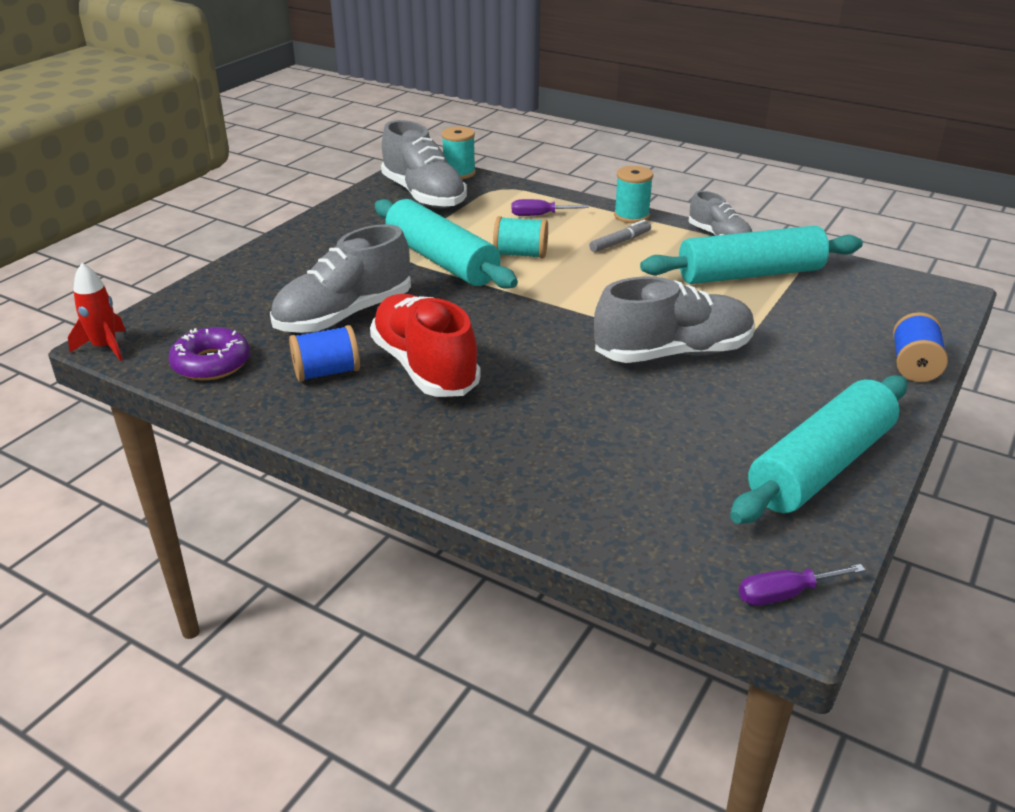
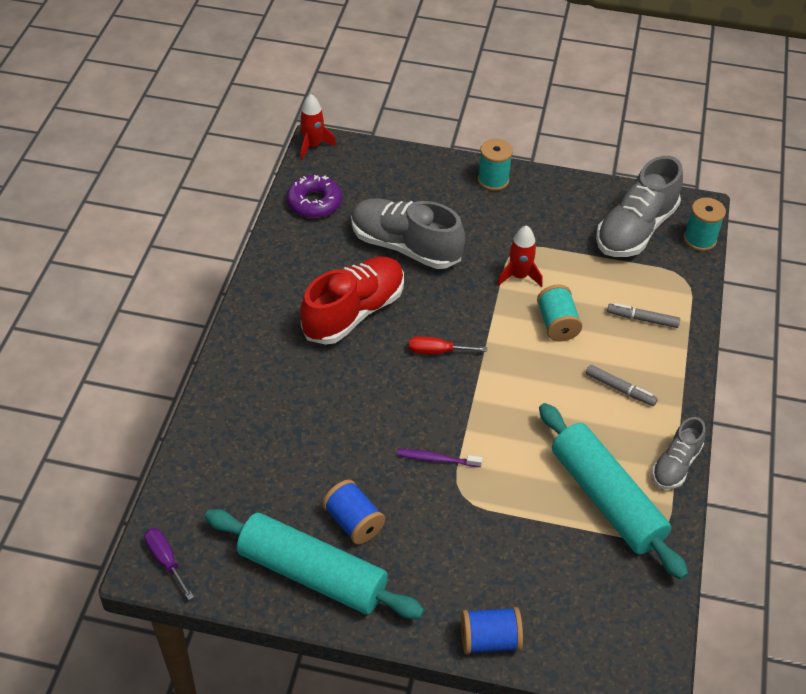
camera: 70 degrees right, 15 degrees up
blue spool [289,325,360,382] -> blue spool moved to [322,480,385,544]
turquoise rolling pin [375,199,518,289] -> red rocket [497,225,543,287]
purple screwdriver [512,199,589,216] -> grey marker [607,303,680,328]
grey shoe [594,277,755,363] -> purple toothbrush [397,449,482,467]
turquoise spool [614,166,653,223] -> turquoise spool moved to [478,139,513,191]
none -> red screwdriver [409,336,487,355]

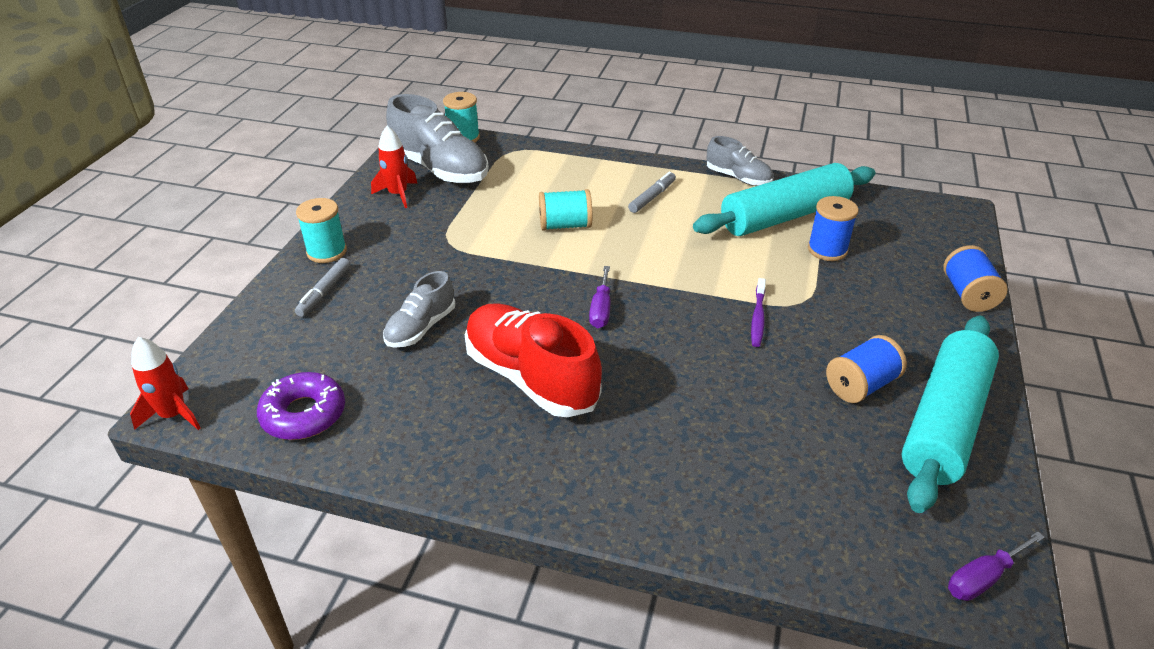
camera: 85 degrees left, 10 degrees down
grey shoe [351,198,465,269] -> grey shoe [383,271,455,348], size x0.56
red screwdriver [409,336,487,355] -> purple screwdriver [589,266,610,328]
red rocket [497,225,543,287] -> red rocket moved to [371,126,418,208]
grey marker [607,303,680,328] -> grey marker moved to [295,258,350,317]
none -> blue spool [808,196,859,261]

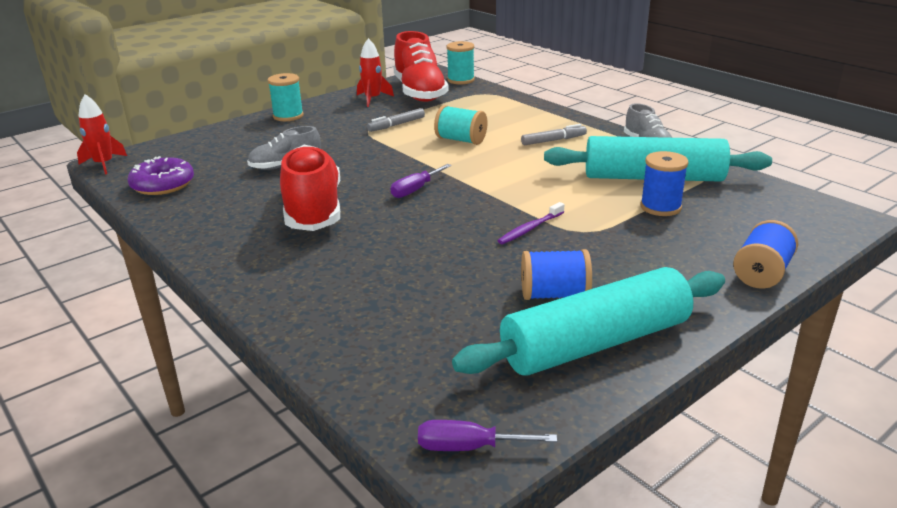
camera: 35 degrees right, 10 degrees down
grey marker [295,258,350,317] -> grey marker moved to [367,108,425,132]
grey shoe [386,94,489,183] -> red shoe [393,31,449,102]

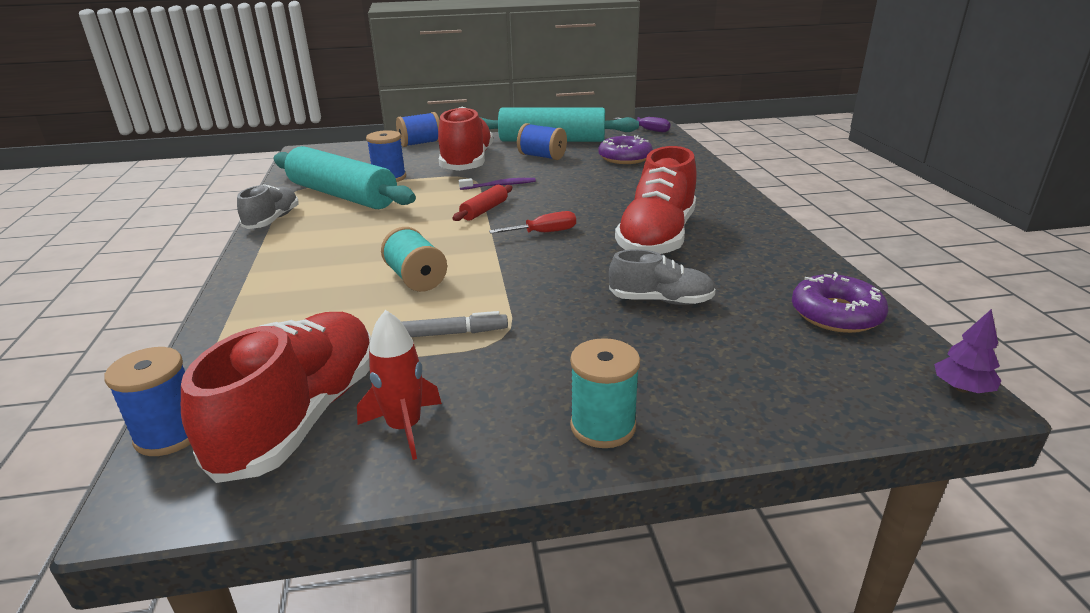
camera: 150 degrees left, 0 degrees up
red rocket [77,94,127,174] -> purple tree [934,309,1001,393]
purple screwdriver [391,164,452,198] -> red screwdriver [489,211,576,234]
turquoise spool [447,41,475,84] -> blue spool [104,347,190,456]
grey marker [521,124,587,145] -> none
none -> red shoe [438,107,493,171]
none -> red rolling pin [452,185,512,221]
none -> purple donut [598,135,653,164]

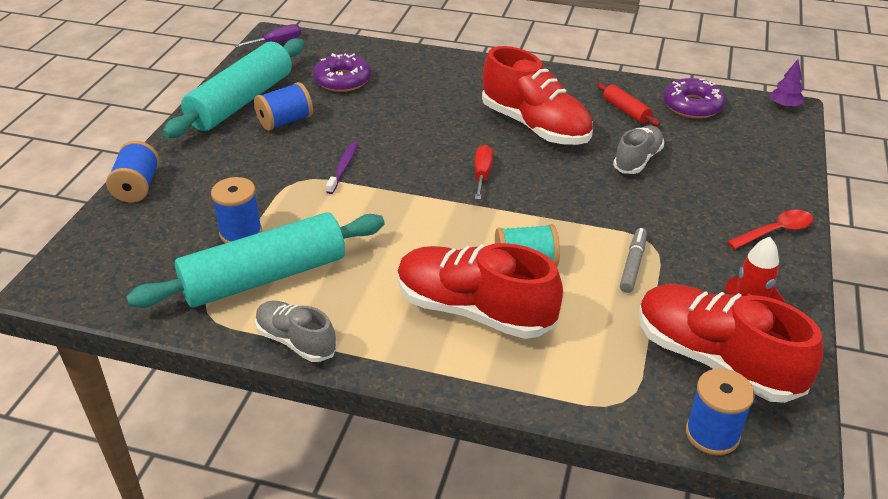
camera: 65 degrees left, 10 degrees up
red shoe [438,107,493,171] -> red shoe moved to [397,243,563,339]
red rolling pin [452,185,512,221] -> red rolling pin moved to [597,83,660,126]
turquoise spool [570,338,640,448] -> red spoon [727,210,814,250]

